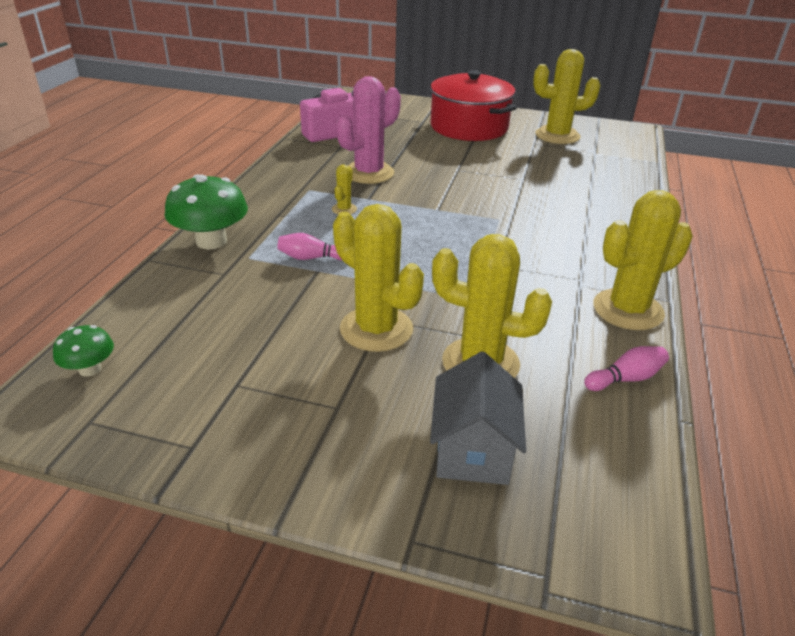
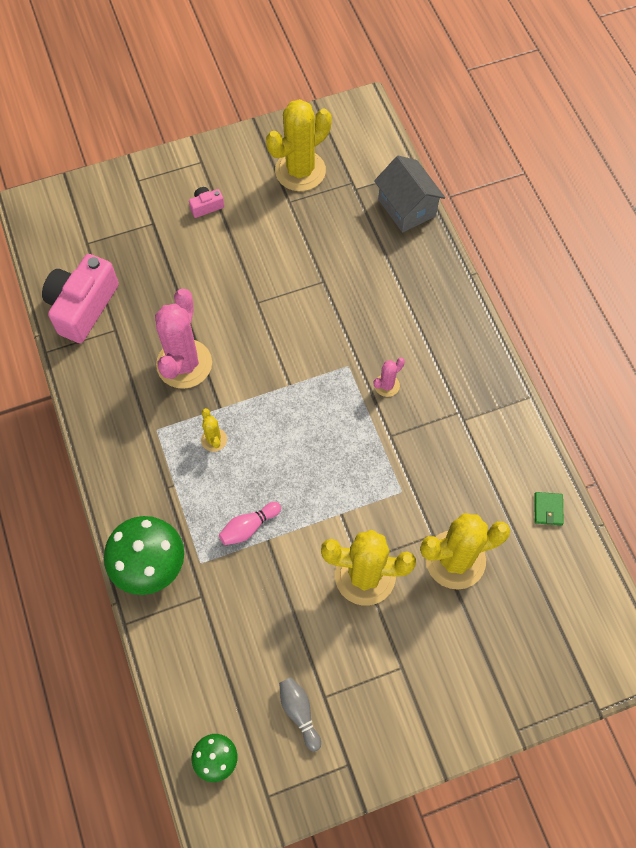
camera: 35 degrees left, 30 degrees up
red pot [430,70,517,141] -> pink camera [189,187,224,218]
grey house [430,351,526,485] -> grey house moved to [374,156,445,233]
pink bowling pin [584,346,669,391] -> green wallet [535,492,564,525]
yellow cactus [593,190,693,330] -> none
none -> grey bowling pin [279,677,321,751]
none -> pink cactus [373,357,405,397]

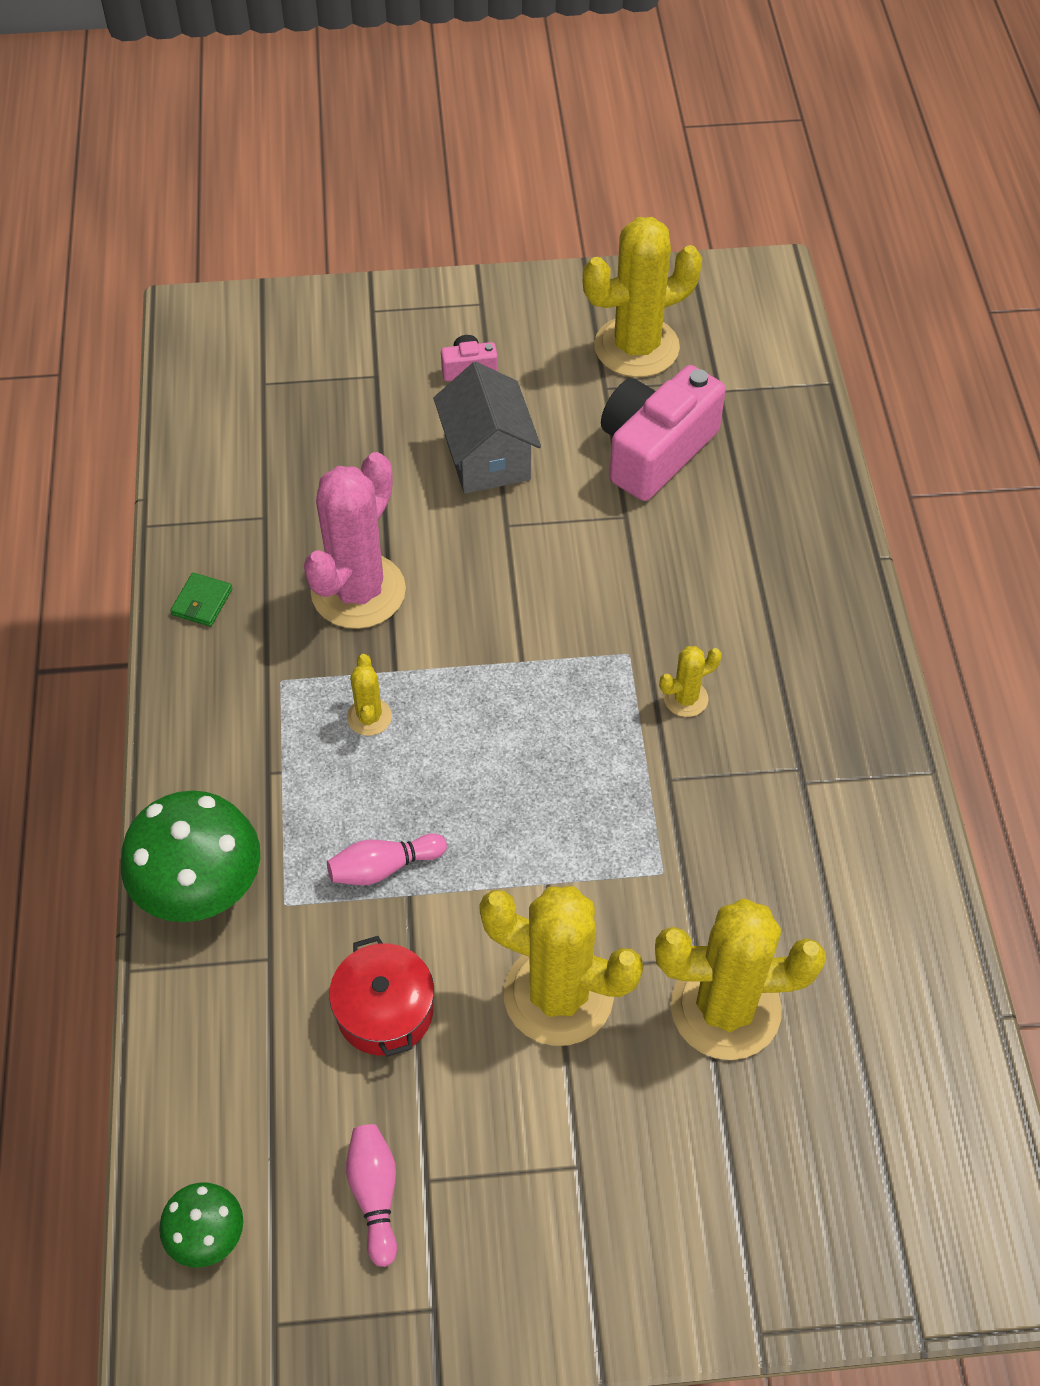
camera: 15 degrees right, 10 degrees down
pink camera [42,254,119,343] -> pink camera moved to [601,365,726,501]
grey bowling pin [279,677,321,751] -> pink bowling pin [346,1124,397,1267]
pink cactus [373,357,405,397] -> yellow cactus [659,646,722,717]
grey house [374,156,445,233] -> grey house moved to [433,362,541,494]
green wallet [535,492,564,525] -> green wallet moved to [170,573,232,627]
none -> red pot [329,936,434,1057]

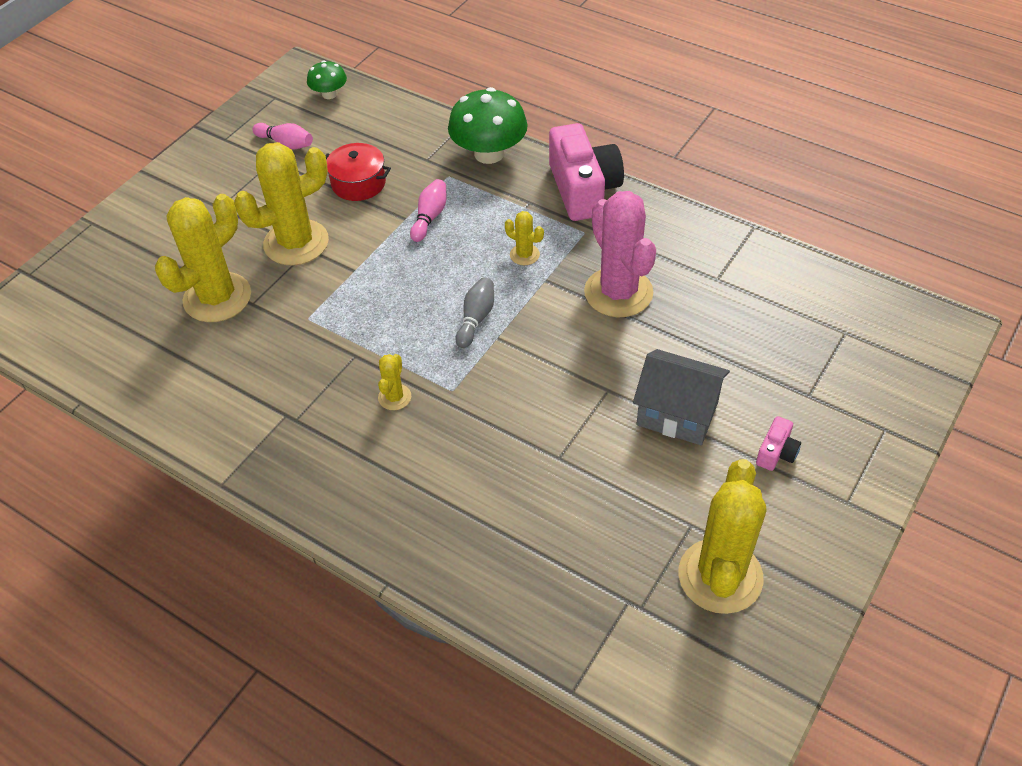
camera: 130 degrees right, 5 degrees down
green wallet [170,573,232,627] -> none
pink camera [601,365,726,501] -> pink camera moved to [549,123,624,221]
none -> grey bowling pin [455,277,494,348]

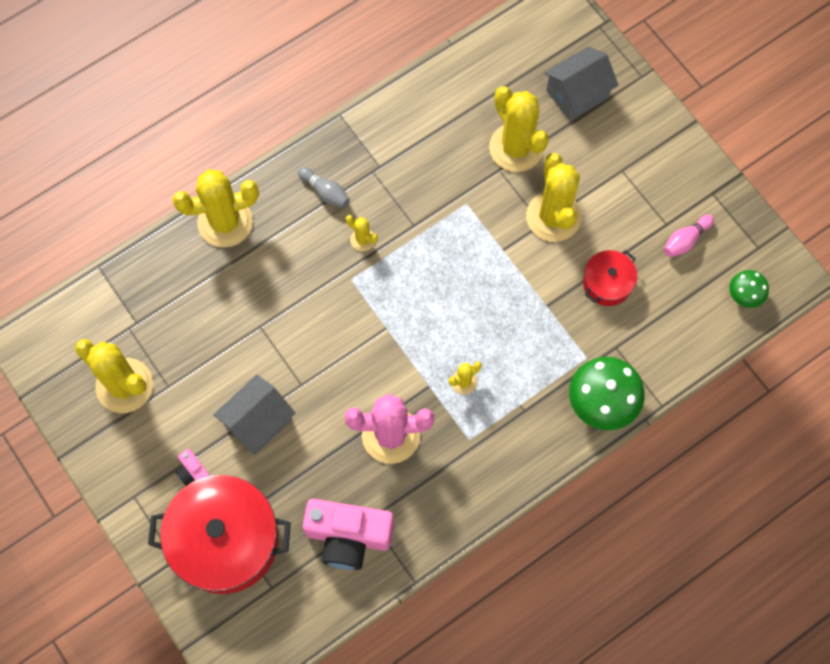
camera: 110 degrees right, 20 degrees up
pink bowling pin [410,179,446,242] -> none
grey bowling pin [455,277,494,348] -> grey bowling pin moved to [298,167,350,208]
pink camera [549,123,624,221] -> pink camera moved to [303,499,394,570]
none -> red pot [148,475,291,594]
none -> yellow cactus [172,169,259,248]
none -> grey house [544,46,618,121]

